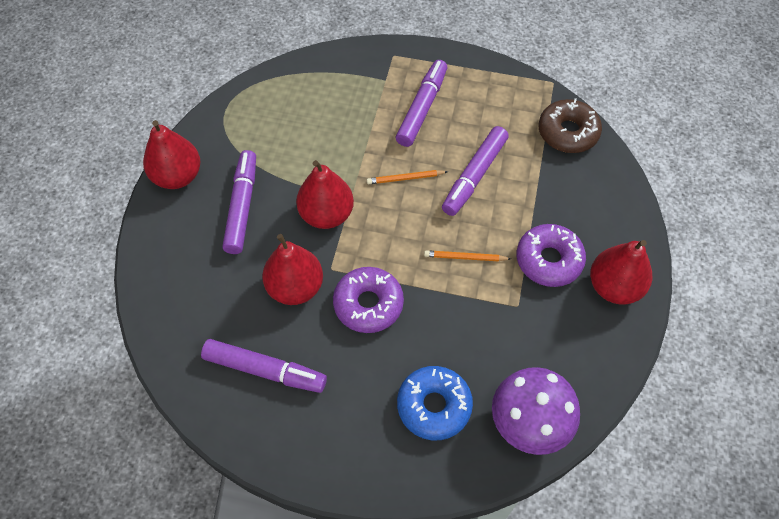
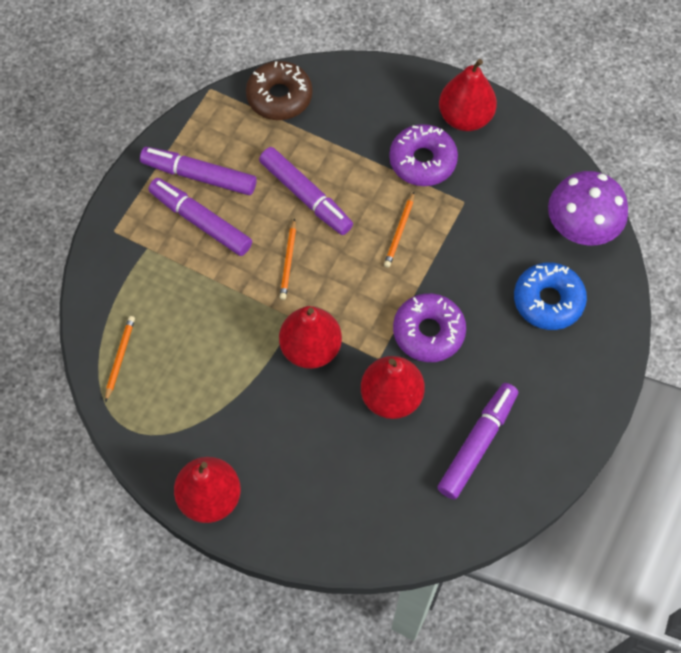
camera: 75 degrees left, 5 degrees up
purple marker [222,150,256,254] -> purple marker moved to [140,147,256,195]
none -> orange pencil [105,316,135,402]

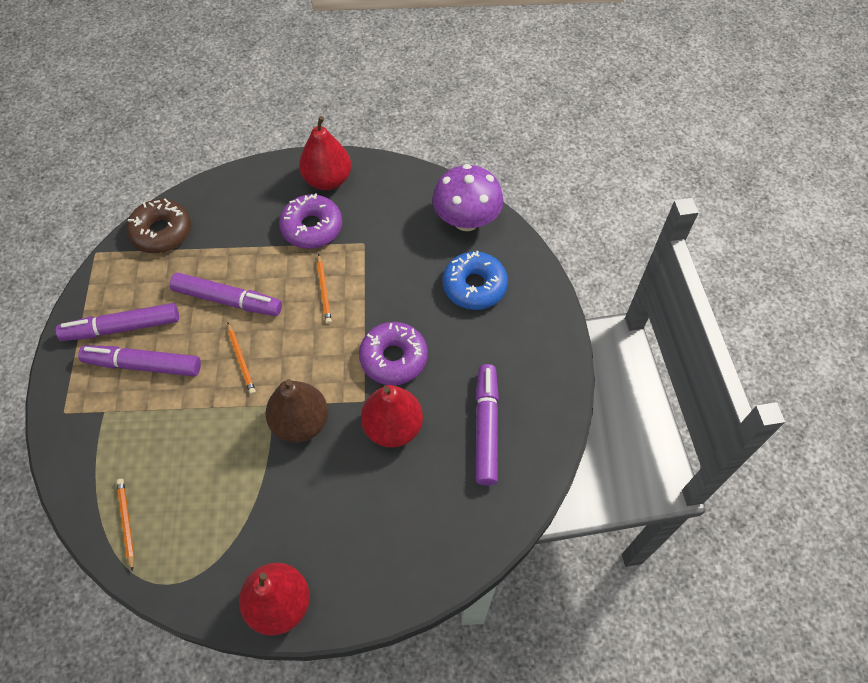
camera: 30 degrees left, 5 degrees down
red pear [279,306,342,369] -> brown pear [266,379,328,443]

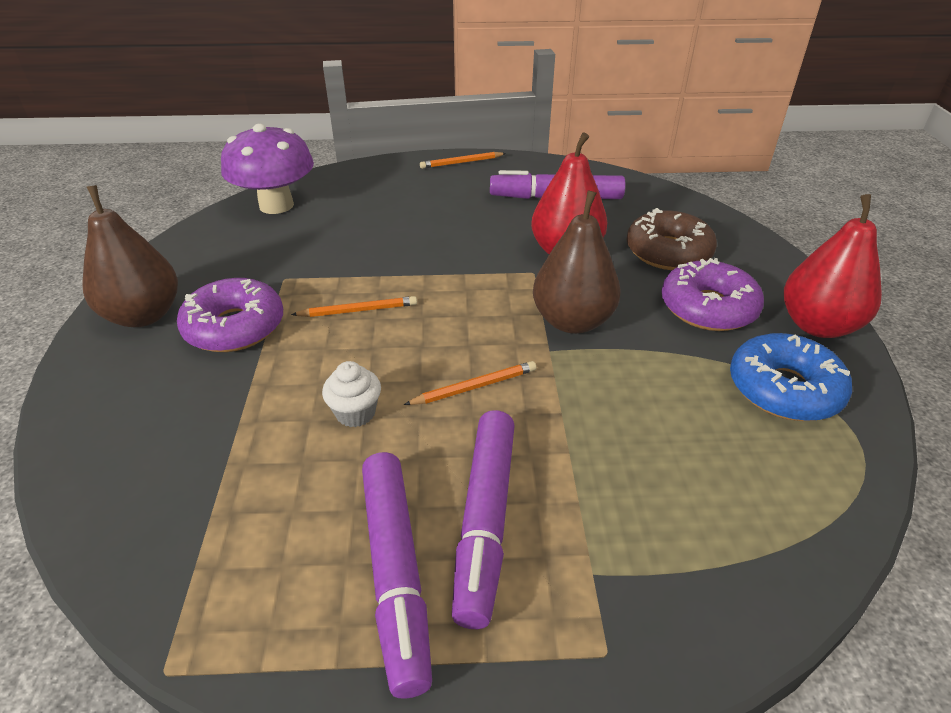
camera: 90 degrees left, 20 degrees down
orange pencil [116,479,134,572] -> orange pencil moved to [420,152,506,169]
brown donut [126,198,191,253] -> brown donut moved to [626,208,717,270]
purple marker [170,273,282,316] -> white cupcake [322,361,381,427]
red pear [299,116,351,190] -> brown pear [82,185,178,327]
purple donut [359,322,428,385] -> purple donut moved to [661,258,764,331]
blue donut [443,251,508,310] -> blue donut moved to [730,333,852,421]

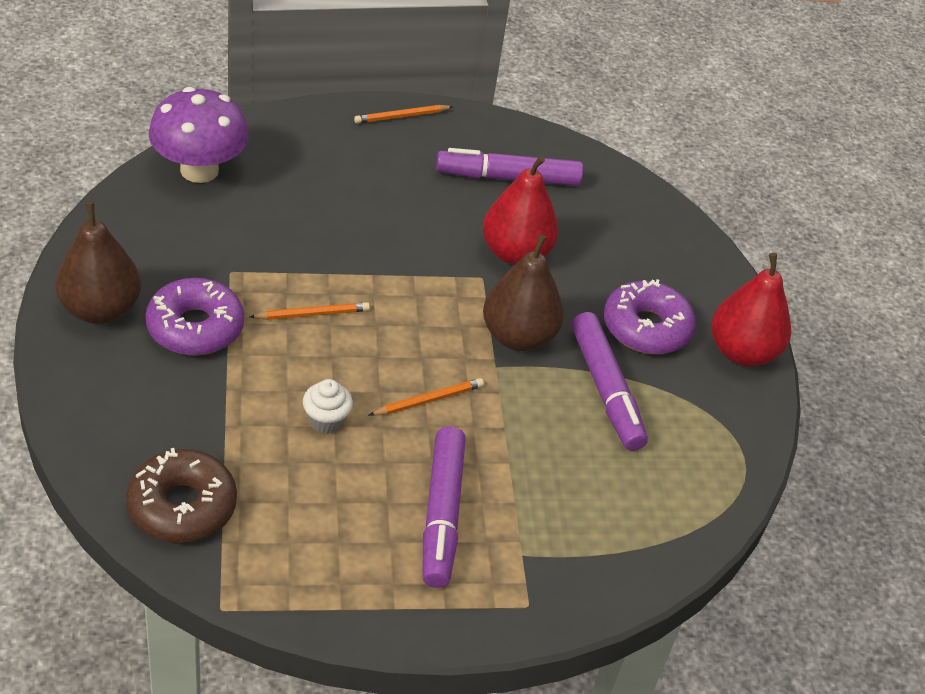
camera: 10 degrees left, 5 degrees up
purple marker [362,452,432,699] -> purple marker moved to [572,312,648,451]
brown donut [626,208,717,270] -> brown donut moved to [126,448,237,543]
blue donut [730,333,852,421] -> none

